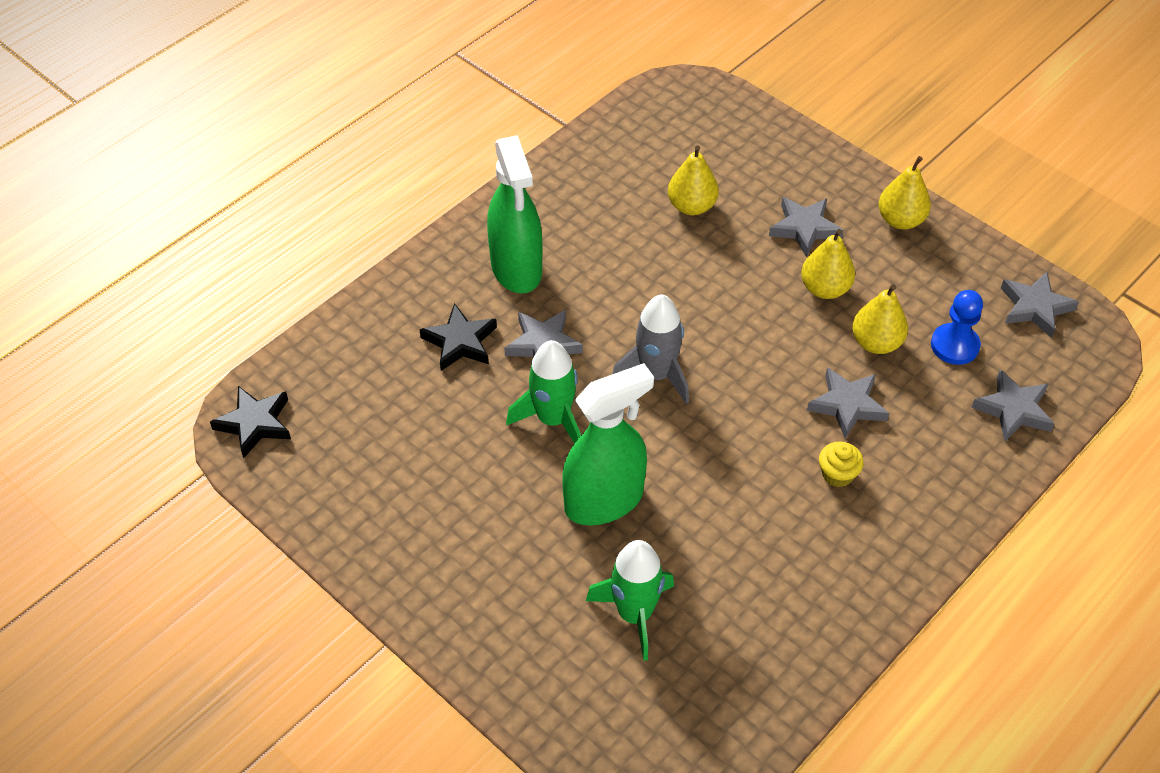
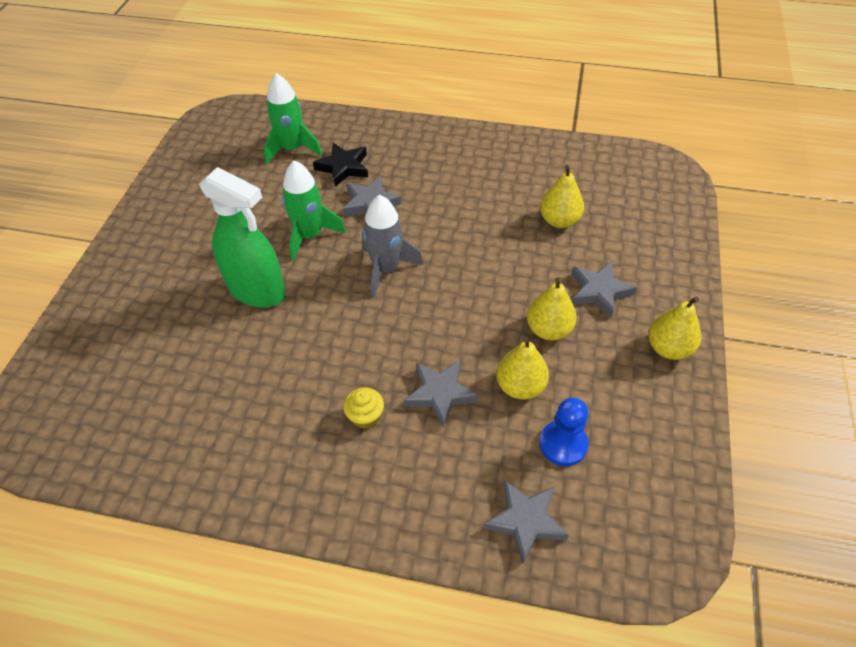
camera: 60 degrees right, 0 degrees up
black star [210,386,291,459] -> none
green spray bottle [487,135,543,293] -> none
green rocket [586,540,674,661] -> green rocket moved to [263,73,323,164]
grey star [1001,272,1079,338] -> none

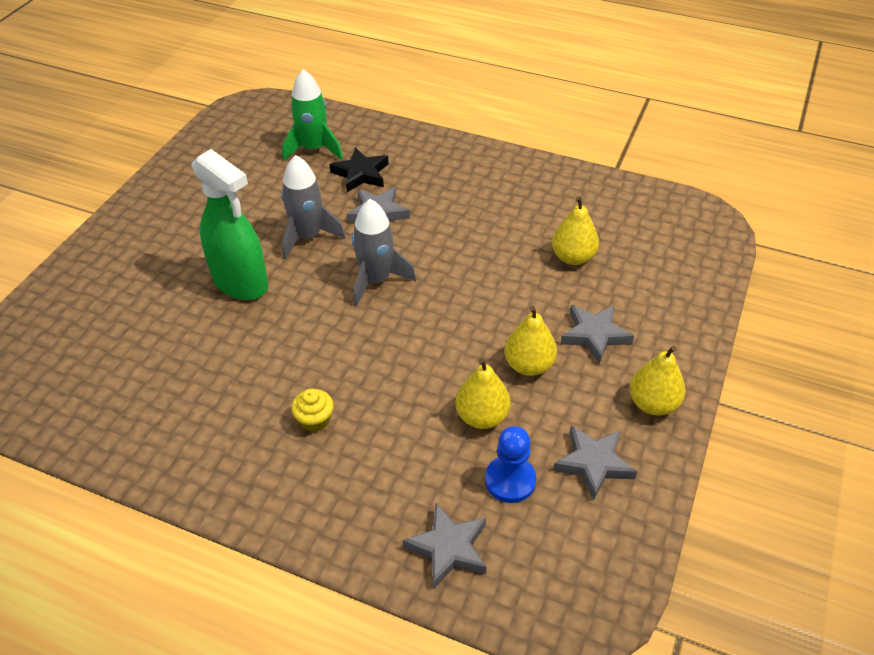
camera: 10 degrees right, 5 degrees down
green rocket [282,160,346,261] -> grey rocket [281,155,346,259]
grey star [404,361,479,428] -> grey star moved to [553,426,638,500]

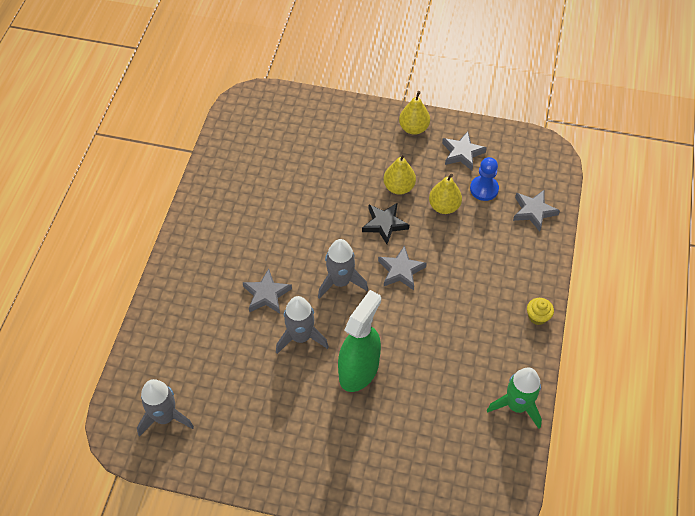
camera: 100 degrees left, 10 degrees up
green rocket [282,69,343,161] -> green rocket moved to [487,368,542,429]
yellow cupcake [291,389,334,432] -> yellow cupcake moved to [527,298,554,325]
black star [329,147,389,192] -> black star moved to [362,203,409,244]
yellow pear [552,196,599,265] -> none
grey star [560,305,634,364] -> grey star moved to [378,245,427,290]
none -> grey rocket [137,379,194,437]

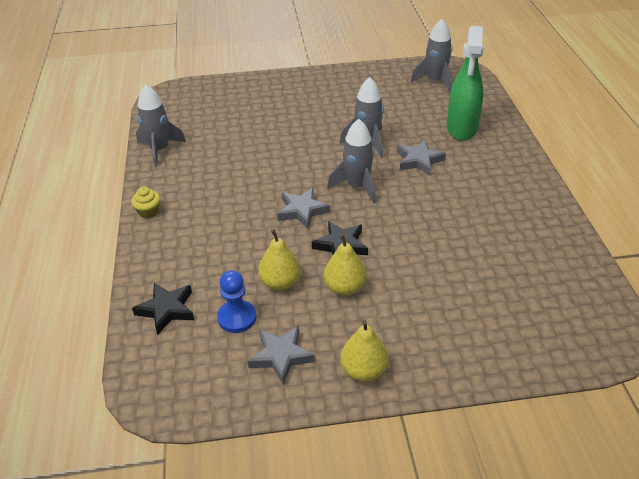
camera: 160 degrees right, 15 degrees down
green spray bottle [338,290,381,392] -> green spray bottle moved to [447,26,484,141]
green rocket [487,368,542,429] -> grey rocket [136,85,186,167]
grey star [513,190,560,231] -> black star [132,283,194,335]

